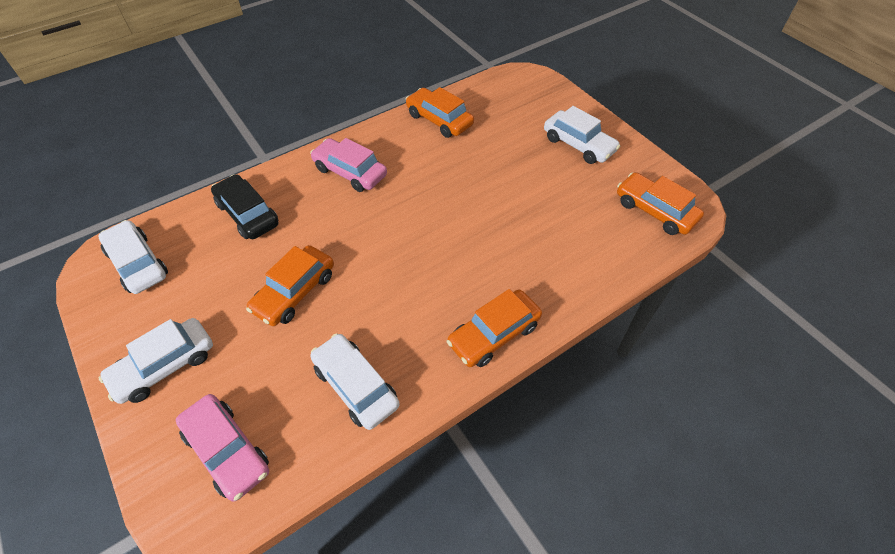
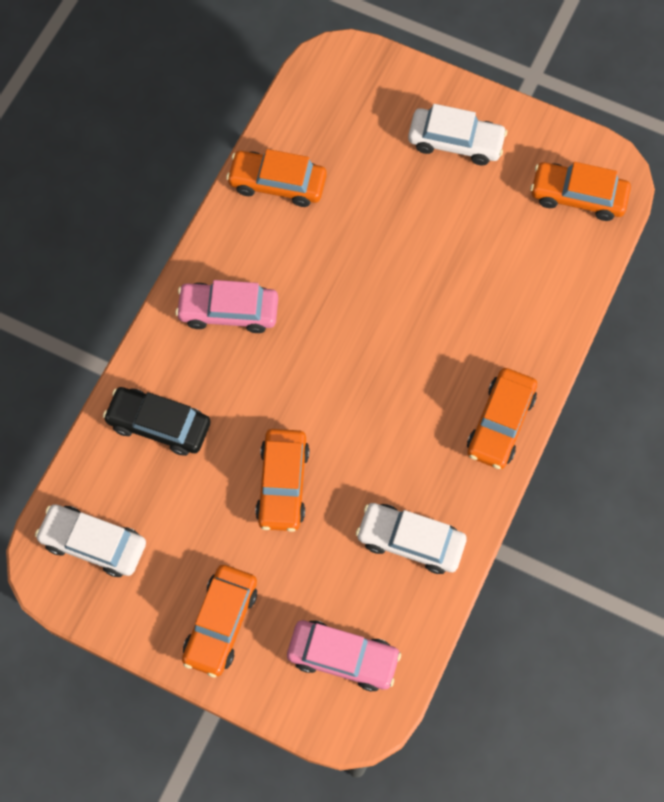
camera: 30 degrees left, 15 degrees up
white car [99,318,213,404] -> orange car [182,565,257,678]

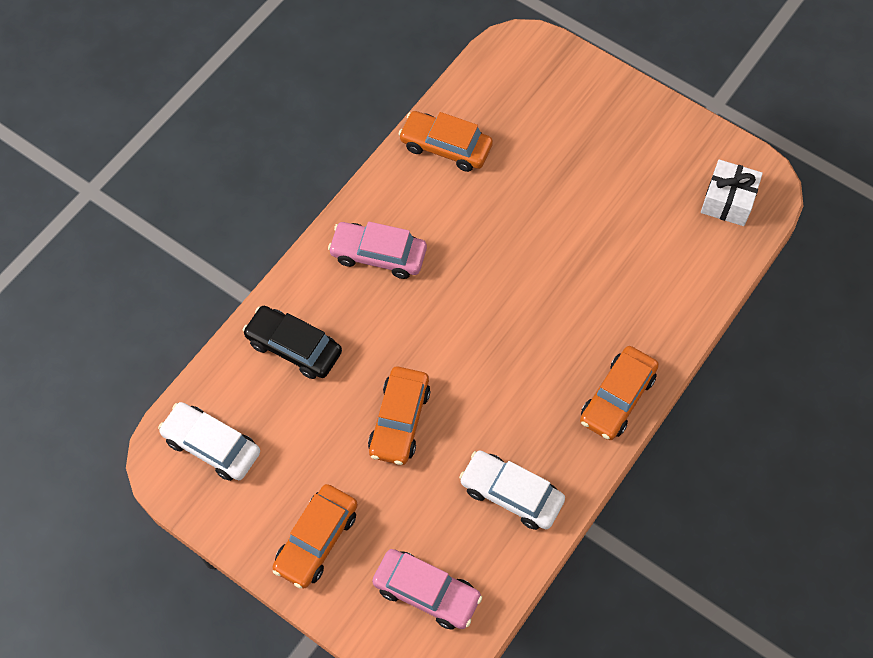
camera: 10 degrees right, 5 degrees down
white car [408,104,507,166] -> none
orange car [530,162,631,221] -> white gift [701,159,763,226]

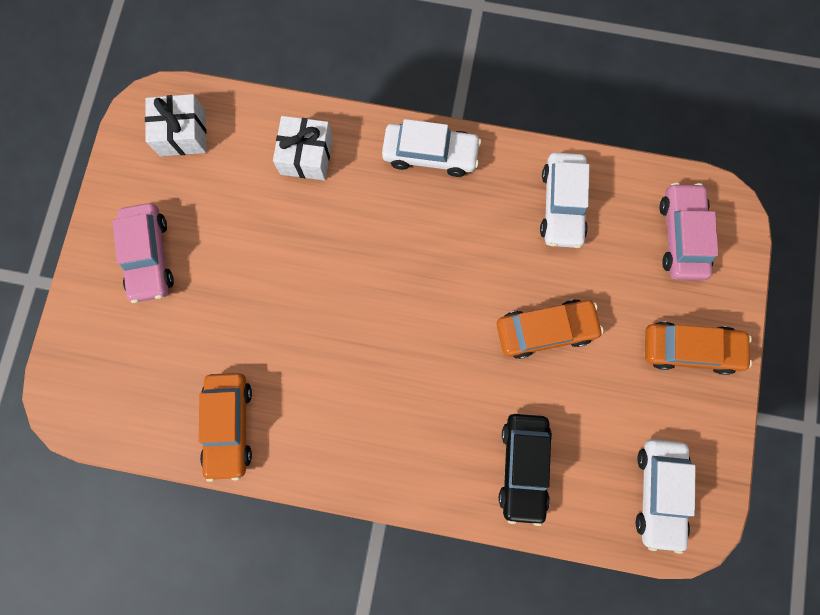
camera: 115 degrees left, 15 degrees up
pink car [328,222,427,279] -> pink car moved to [112,203,174,303]
orange car [580,346,659,440] -> white car [382,119,481,177]
none -> white gift [273,116,333,180]

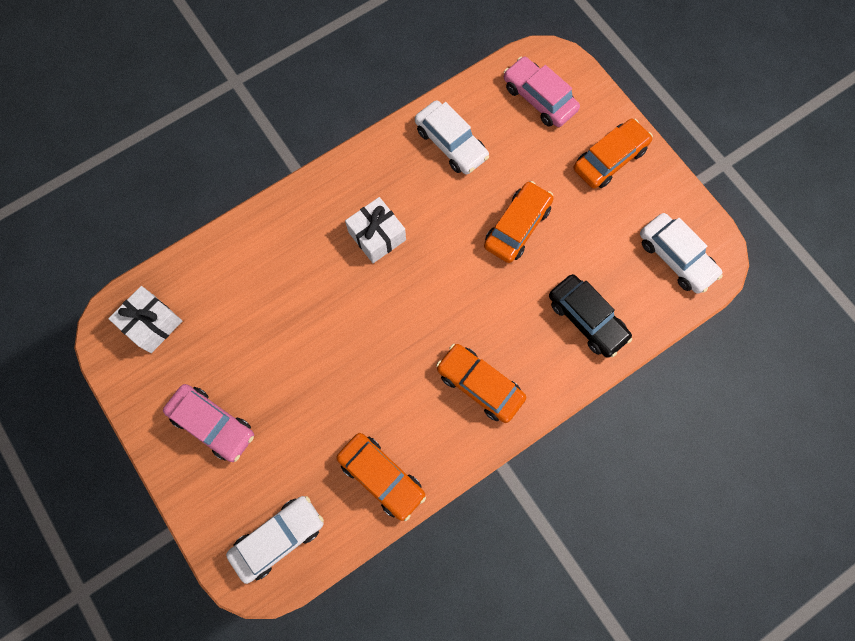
camera: 45 degrees left, 5 degrees down
white gift [273,116,333,180] -> white gift moved to [345,197,406,263]
white car [382,119,481,177] -> white car moved to [226,496,324,584]
none -> orange car [436,344,526,423]

